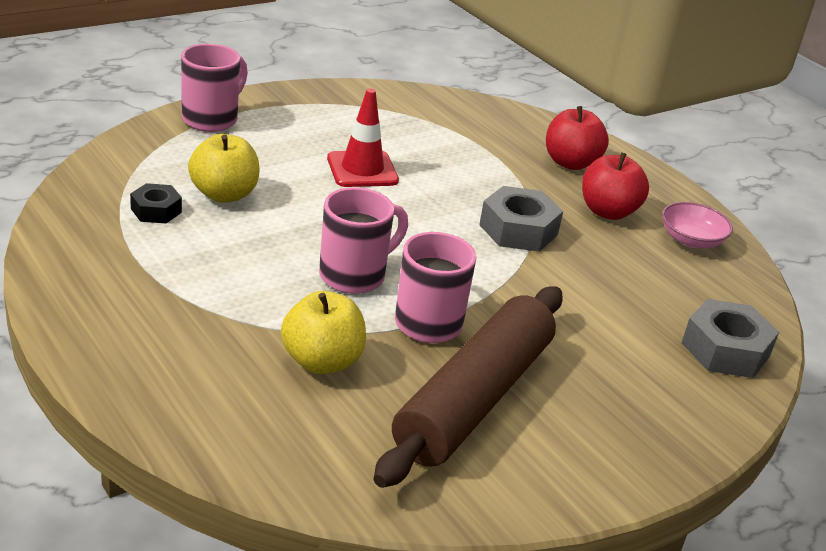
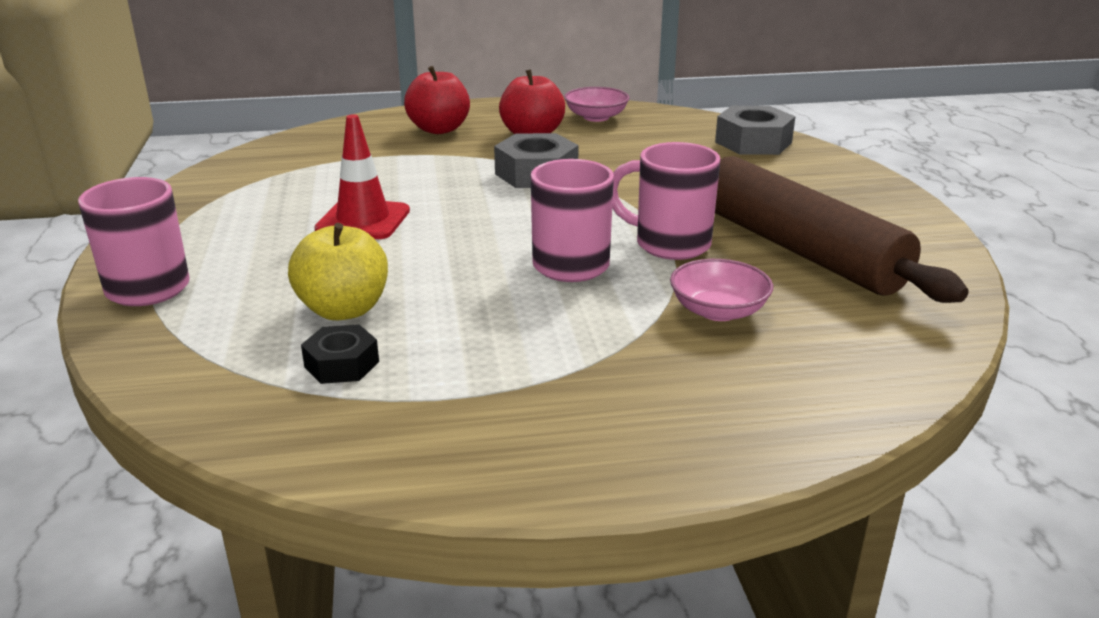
camera: 60 degrees left, 5 degrees down
yellow apple [281,291,366,374] -> pink bowl [670,259,773,321]

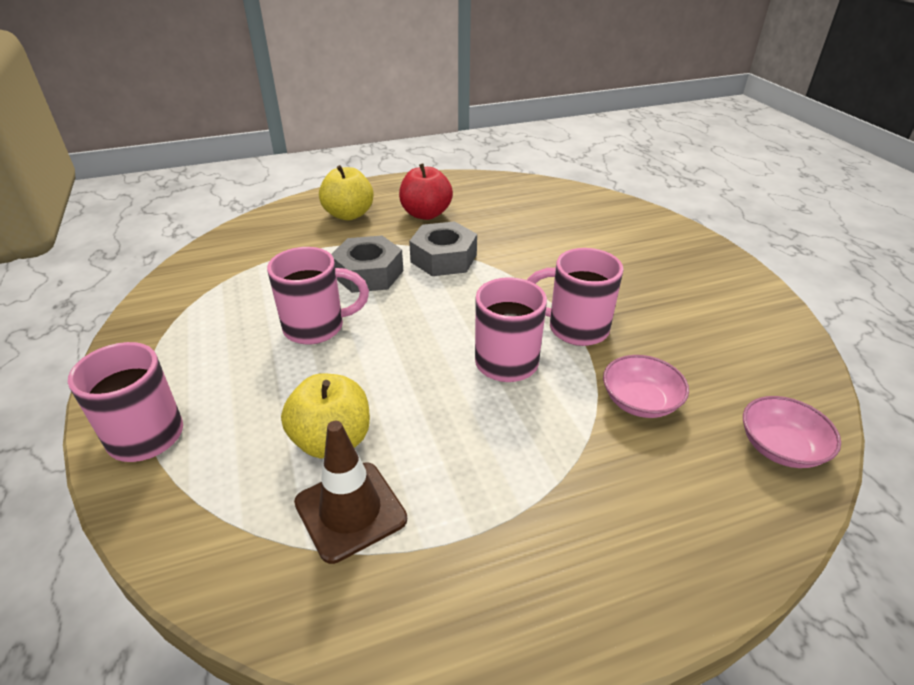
camera: 10 degrees left, 10 degrees up
black nut [301,324,379,384] -> brown traffic cone [294,421,407,564]
red traffic cone [314,114,410,239] -> pink mug [267,247,369,345]
red apple [404,66,470,134] -> yellow apple [319,165,374,220]
pink bowl [564,87,630,122] -> pink bowl moved to [743,396,841,468]
grey nut [715,106,796,155] -> grey nut moved to [331,235,403,293]
brown rolling pin [715,156,969,303] -> none

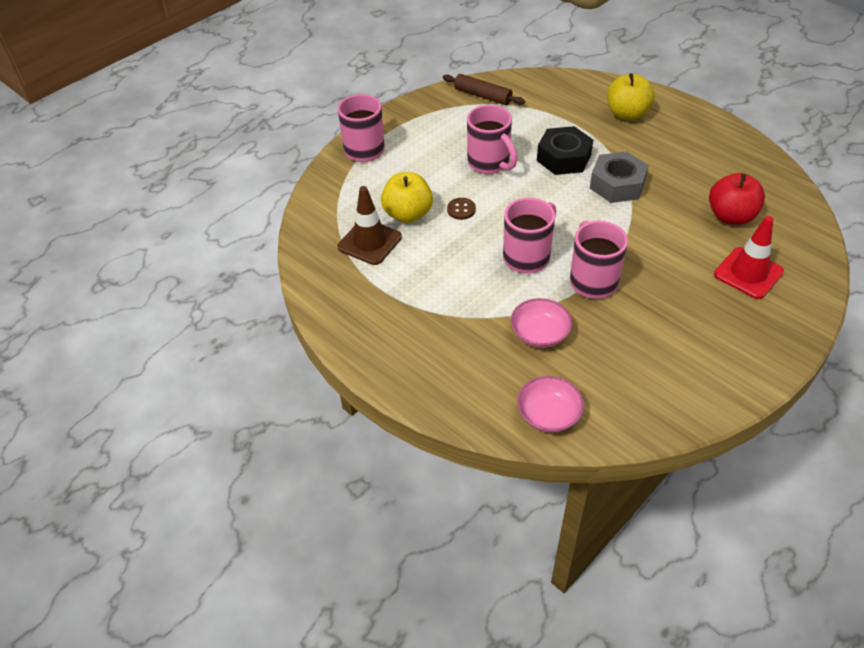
camera: 65 degrees right, 10 degrees up
grey nut [331,235,403,293] -> black nut [537,126,593,175]
red apple [399,163,453,220] -> red apple moved to [709,173,765,225]
none -> brown rolling pin [443,74,525,105]
none -> brown button [447,198,476,220]
none -> red traffic cone [714,216,784,299]

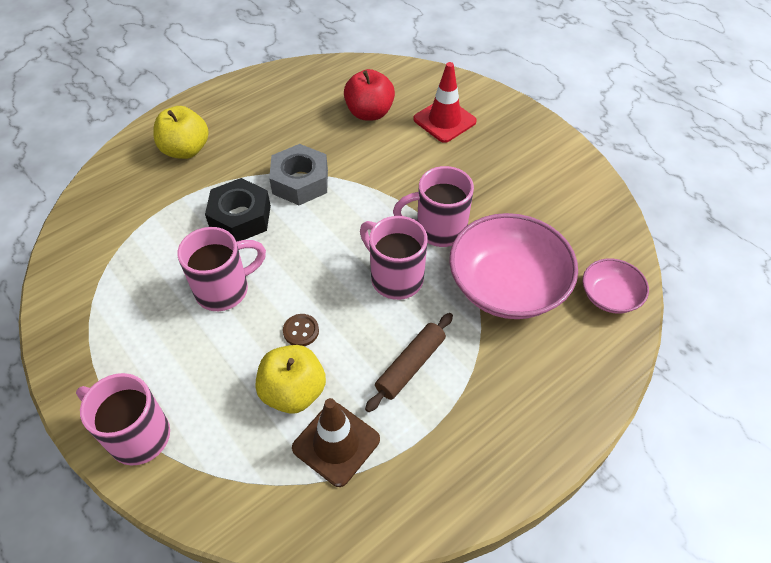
camera: 85 degrees left, 5 degrees up
brown rolling pin [443,74,525,105] -> brown rolling pin moved to [365,313,453,412]
pink bowl [510,298,572,348] -> pink bowl [449,213,578,319], size x1.94

